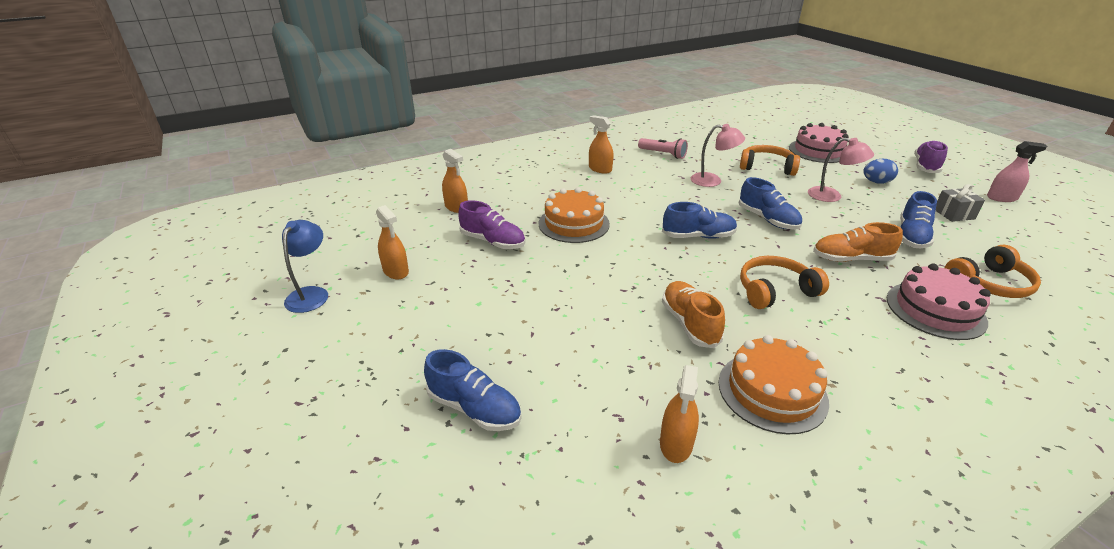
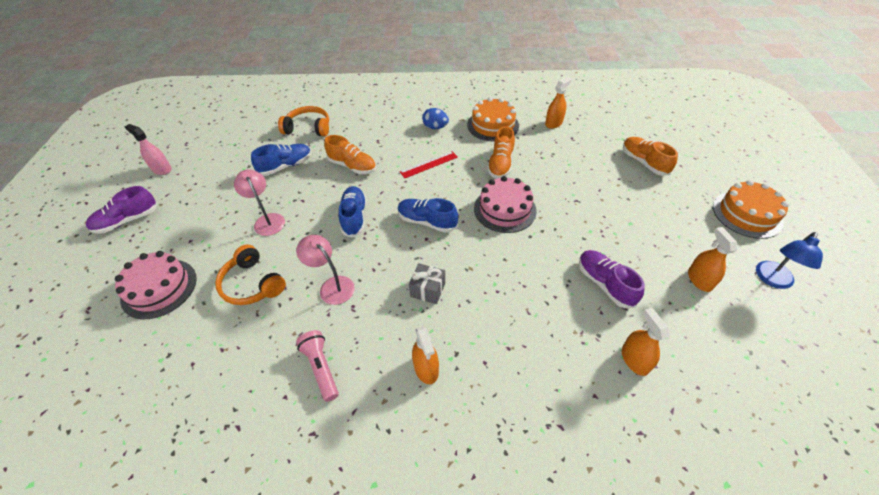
camera: 150 degrees left, 15 degrees up
blue shoe [424,349,521,431] -> orange shoe [623,137,678,176]
orange cake [539,187,610,243] -> orange cake moved to [713,180,789,239]
orange headphones [740,256,829,309] -> red ruler [400,151,458,178]
blue egg [863,159,898,184] -> blue egg moved to [422,108,449,129]
pink cake [887,264,991,340] -> pink cake moved to [474,176,537,233]
grey gift [936,184,985,222] -> grey gift moved to [409,263,445,304]

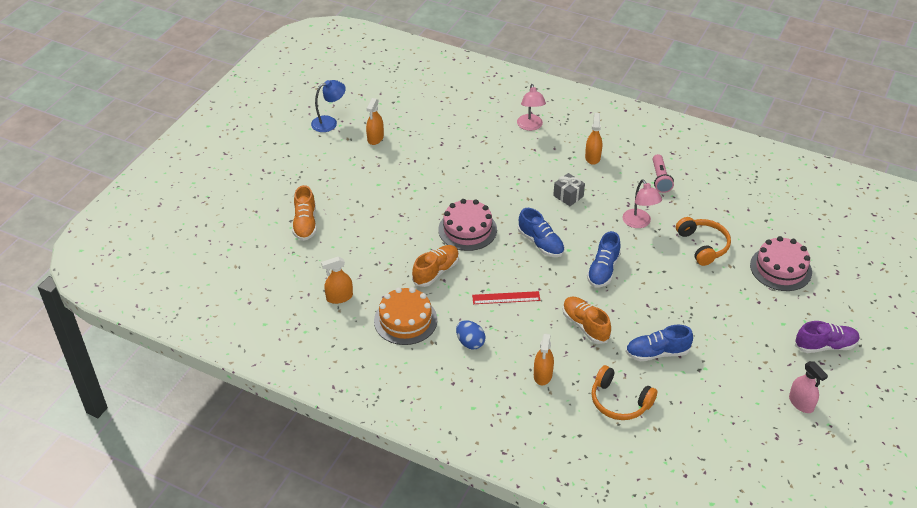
camera: 155 degrees left, 5 degrees down
pink lamp [234,169,285,236] -> pink lamp moved to [517,84,546,131]
purple shoe [579,250,645,308] -> none
orange spray bottle [622,308,670,376] -> orange spray bottle moved to [534,333,554,385]
orange cake [713,180,789,239] -> none

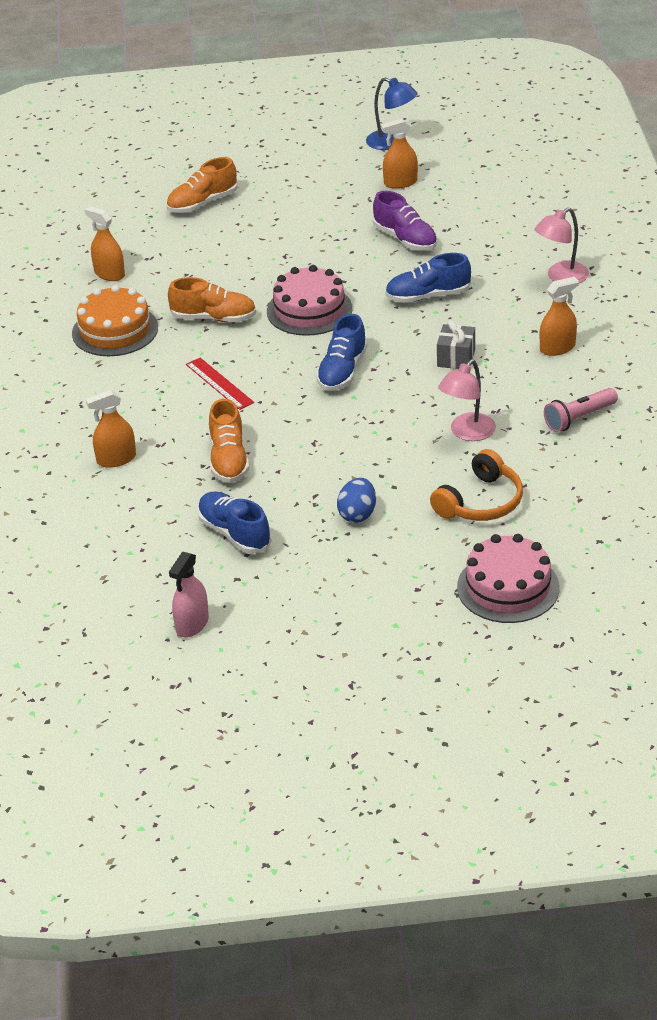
camera: 60 degrees right, 5 degrees down
blue egg [456,320,486,350] -> blue egg moved to [337,478,376,523]
orange shoe [563,297,611,344] -> orange shoe turned 150 degrees clockwise [209,399,249,483]
blue shoe [587,231,621,288] -> blue shoe moved to [385,253,471,303]
orange headphones [591,365,657,420] -> none
pink spray bottle [789,361,828,413] -> pink spray bottle moved to [169,552,209,638]
purple shoe [795,321,860,353] -> purple shoe moved to [373,191,437,251]

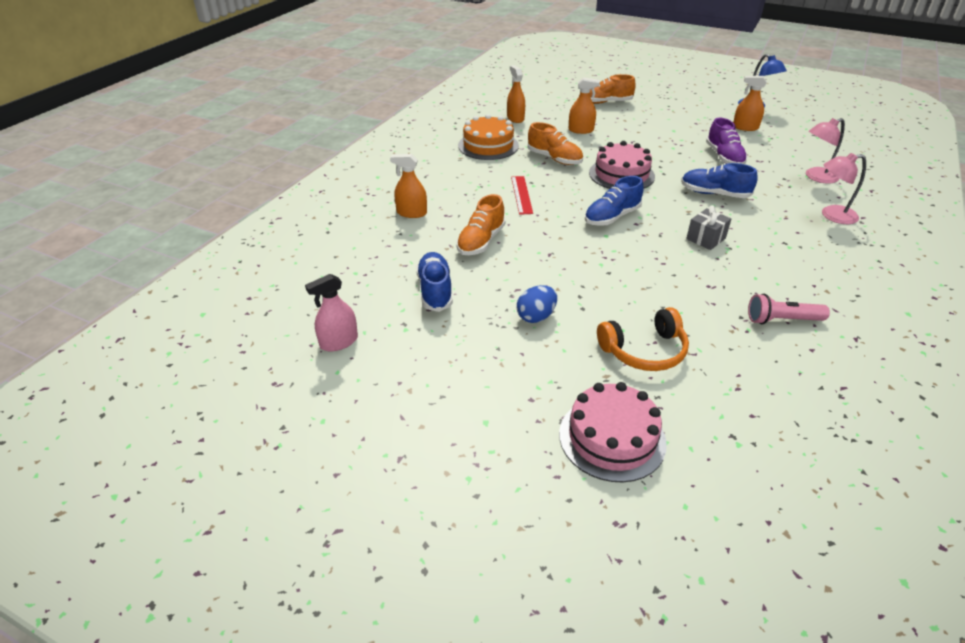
camera: 30 degrees right, 0 degrees up
pink lamp [438,360,496,441] -> pink lamp moved to [806,118,845,184]
orange spray bottle [540,277,579,356] -> orange spray bottle moved to [569,77,600,134]

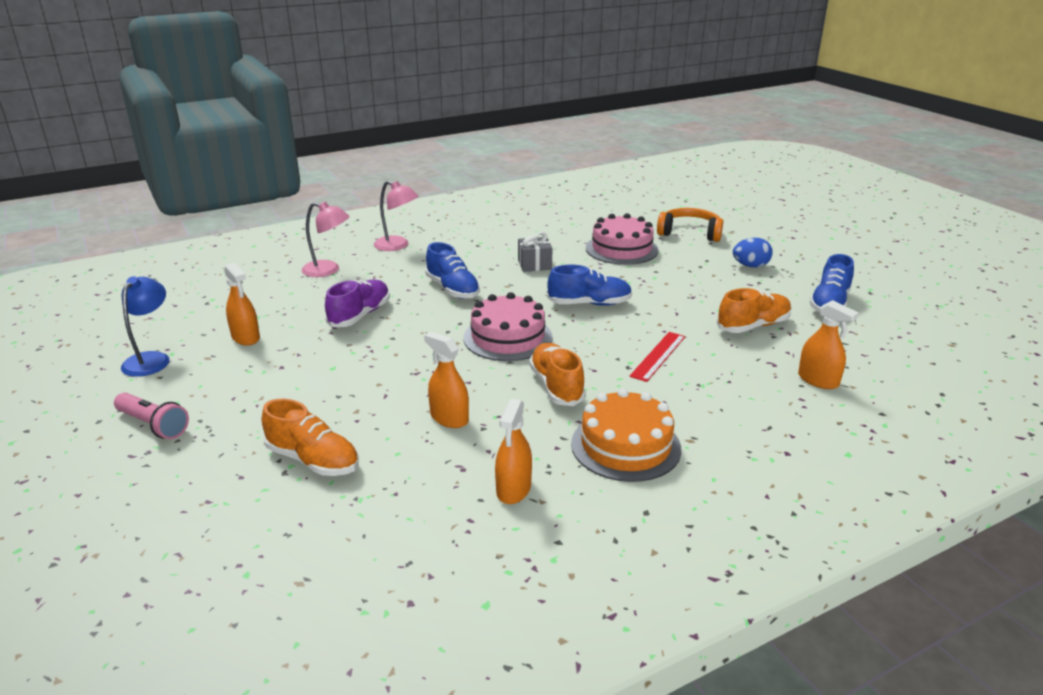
camera: 145 degrees left, 10 degrees down
pink spray bottle [305,274,358,351] -> none
pink cake [559,382,667,482] -> pink cake moved to [586,213,659,265]
pink flashlight [748,294,830,324] -> pink flashlight moved to [114,393,189,439]

